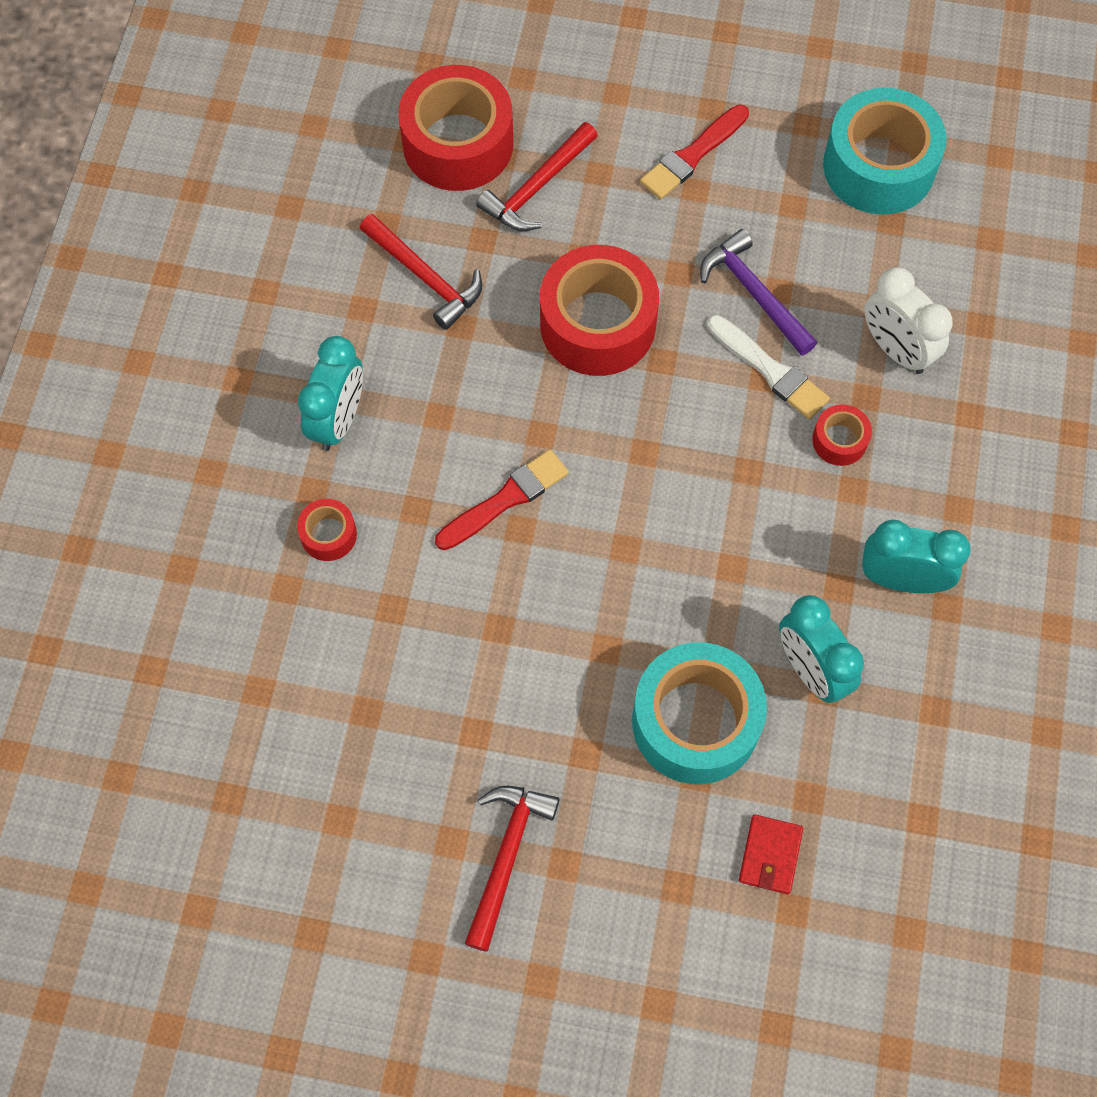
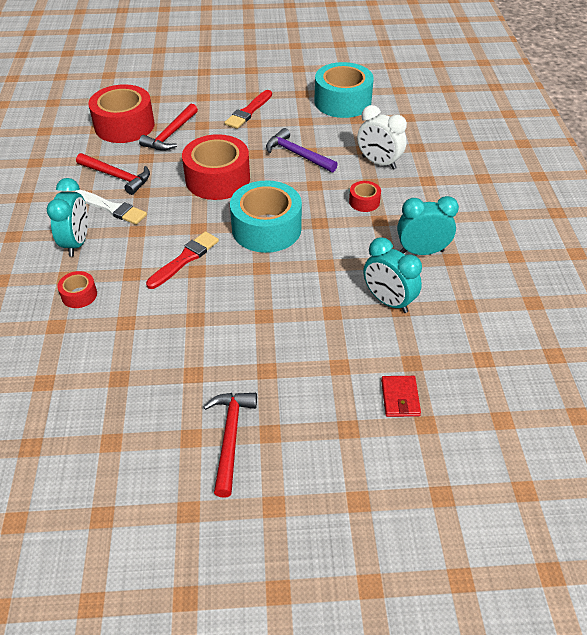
camera: 15 degrees left, 20 degrees down
turquoise tape [632,642,767,784] -> turquoise tape moved to [230,180,302,253]
white brush [707,315,830,419] -> white brush moved to [75,190,147,225]

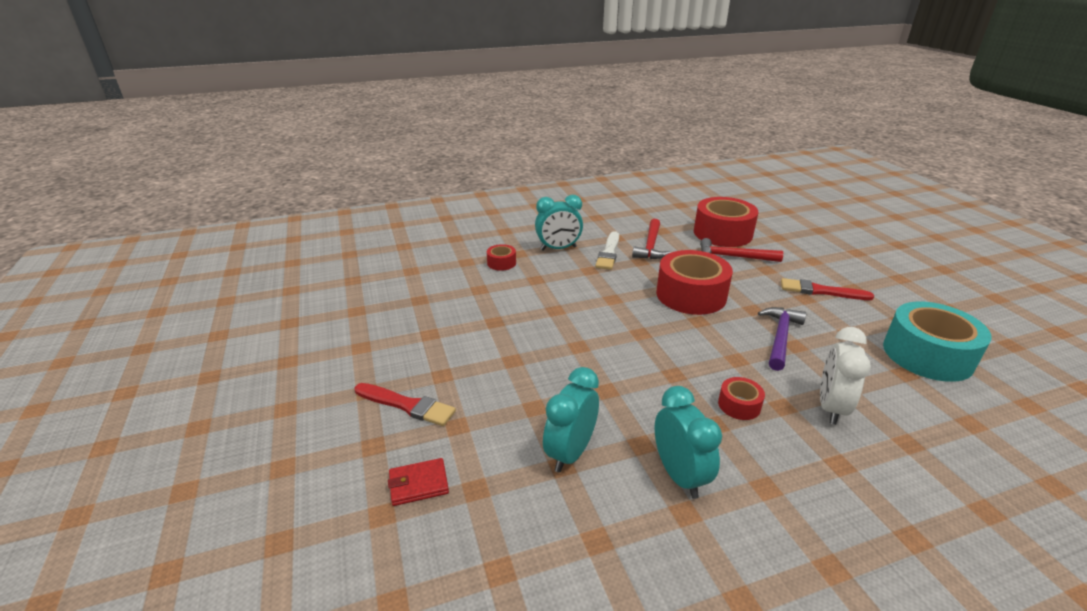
camera: 75 degrees right, 15 degrees down
red brush [146,231,219,289] -> red brush moved to [355,383,456,426]
red hammer [203,393,257,498] -> none
turquoise tape [230,180,302,253] -> none

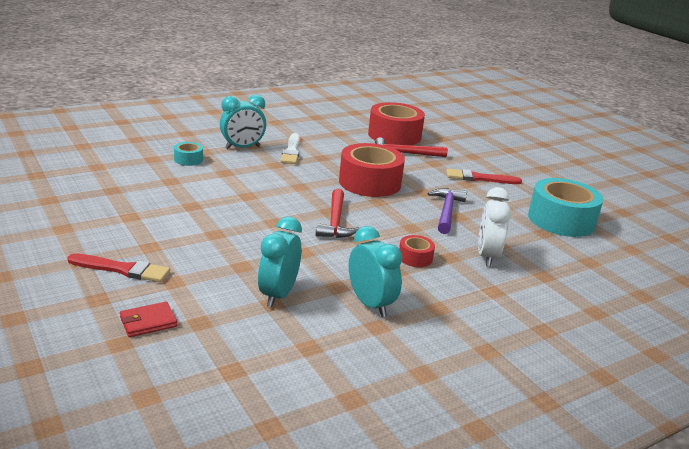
camera: 15 degrees left, 5 degrees down
red tape [487,244,516,271] -> turquoise tape [174,142,203,166]
red hammer [632,219,671,259] -> red hammer moved to [316,189,359,238]

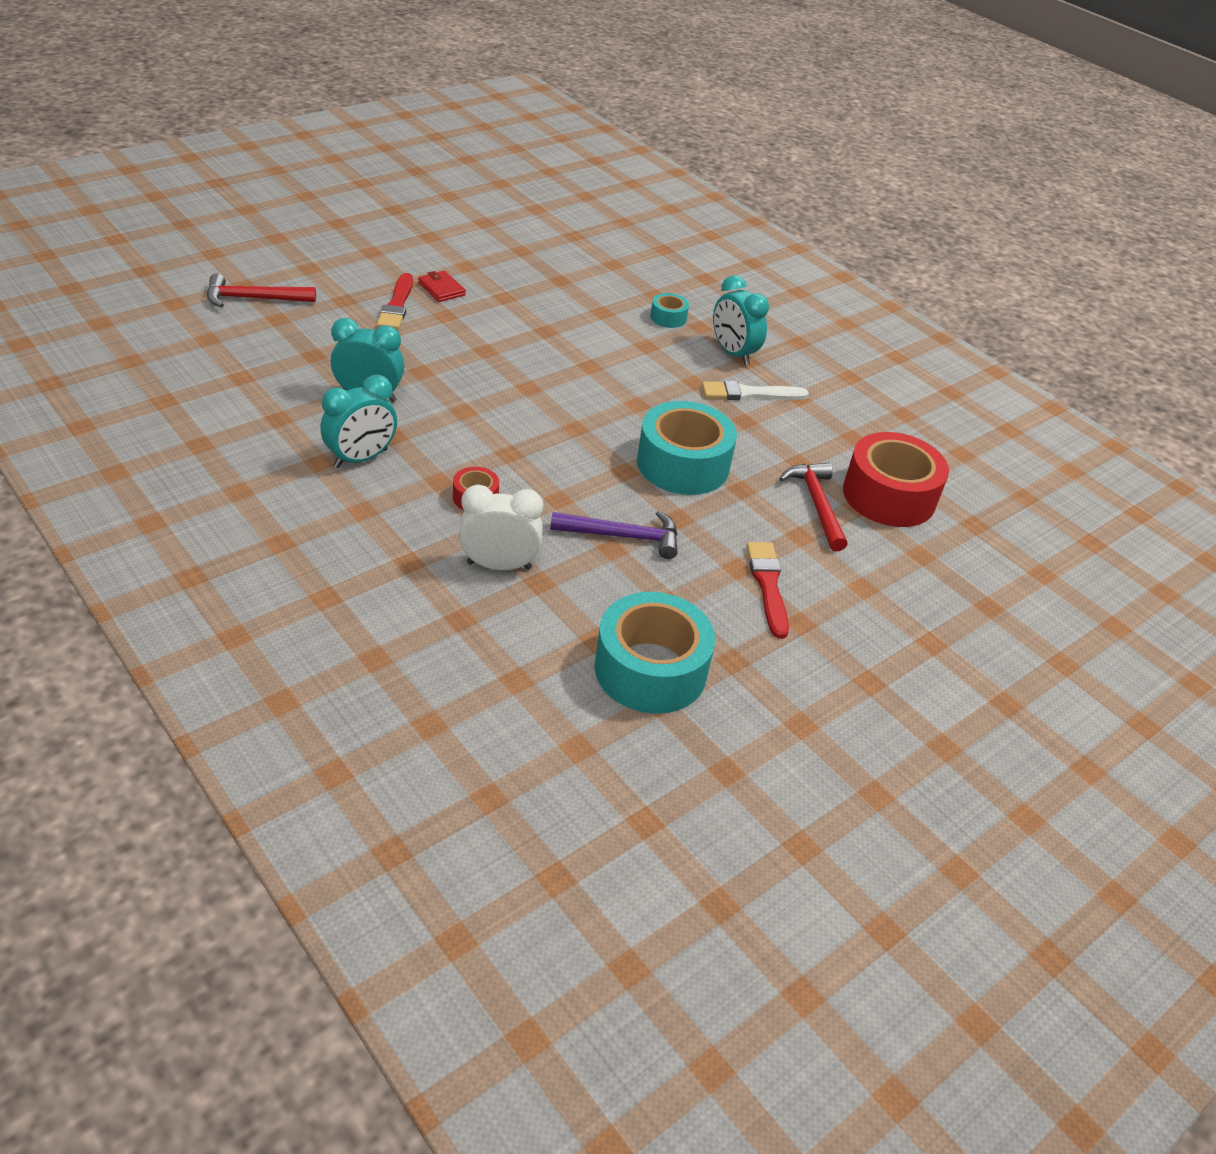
camera: 80 degrees right, 15 degrees up
red wallet [120,302,177,337] -> red wallet moved to [418,271,466,302]
red hammer [316,189,359,238] -> red hammer moved to [207,273,316,308]
red tape [339,143,405,197] -> turquoise tape [637,401,737,495]

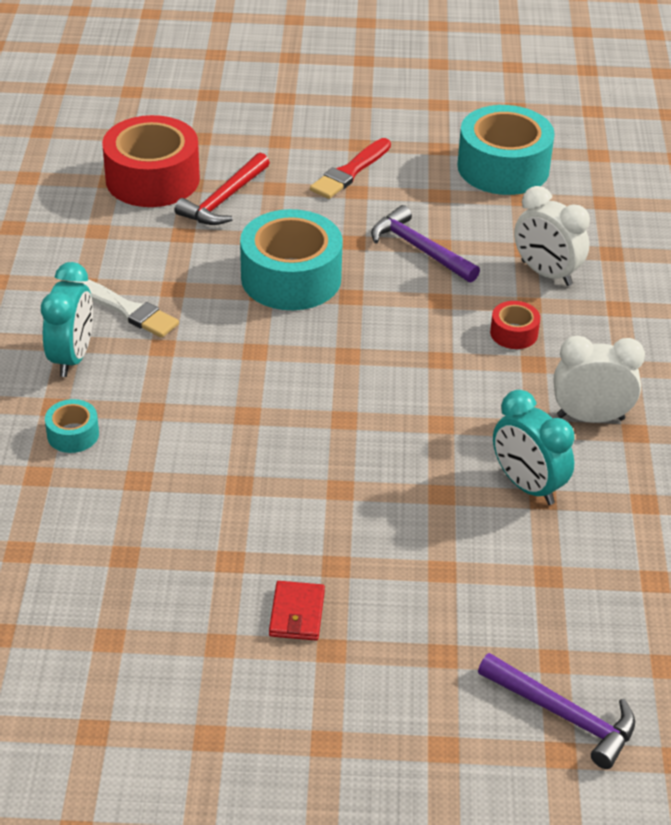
camera: 135 degrees left, 0 degrees up
red hammer [207,273,316,308] -> purple hammer [478,653,635,769]
turquoise clock [320,375,397,468] -> white clock [554,336,645,423]
red brush [377,273,413,330] -> none

